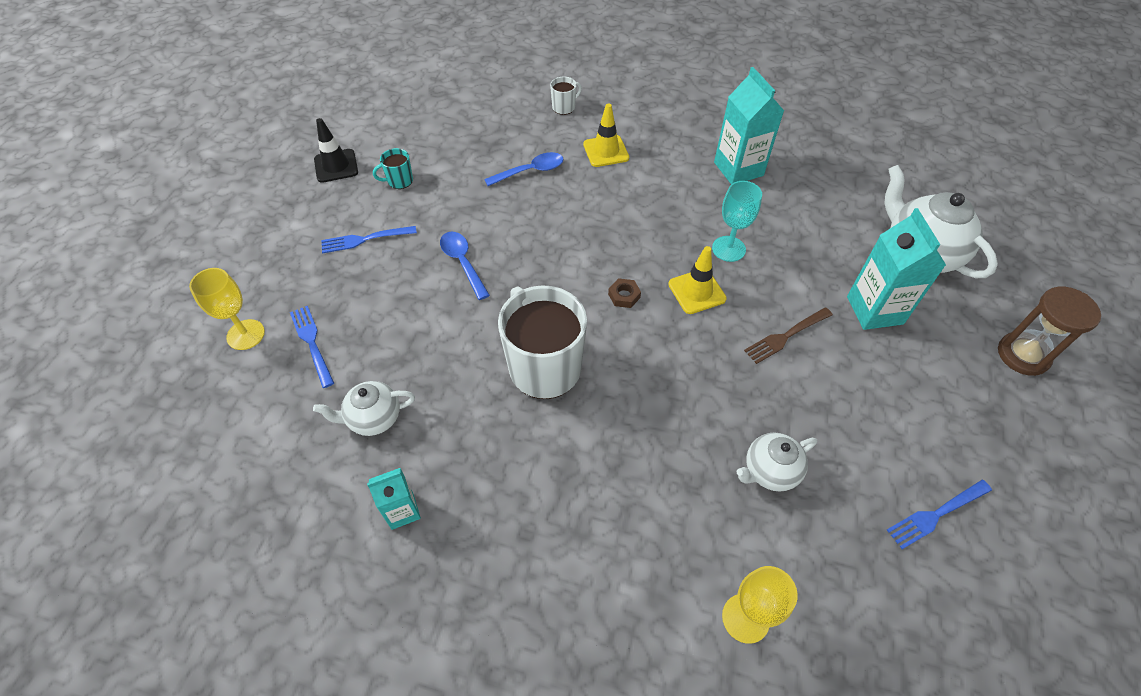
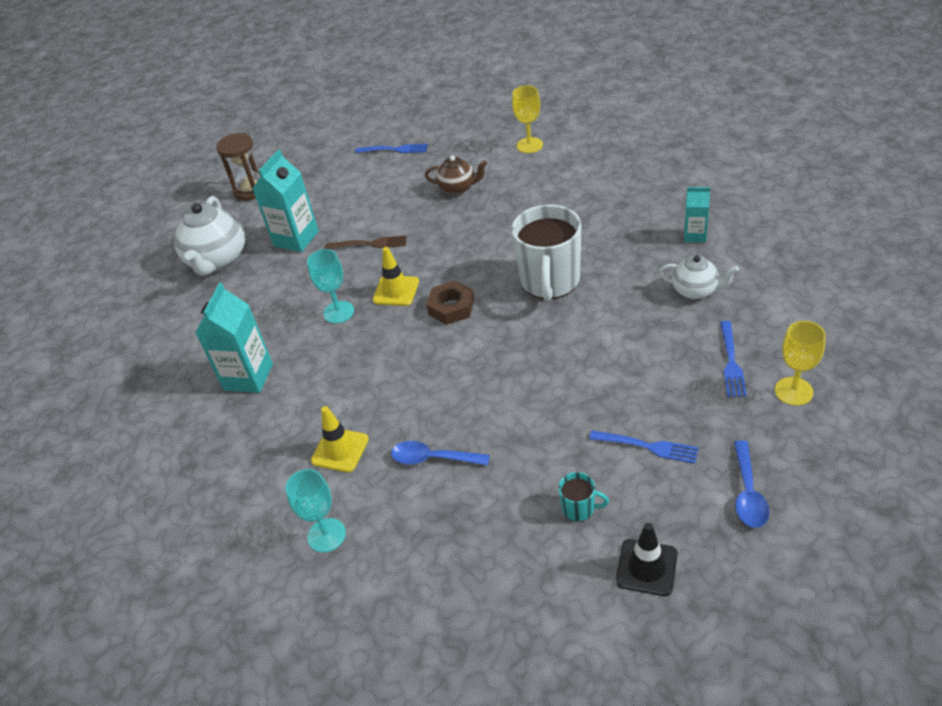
camera: 140 degrees left, 10 degrees down
blue spoon [440,232,490,300] -> blue spoon moved to [734,440,769,528]
white mug [550,77,582,115] -> turquoise goblet [285,469,346,553]
brown nut [608,278,641,308] -> brown nut [426,281,474,325], size x1.68
white teapot [737,433,817,492] -> brown teapot [425,155,487,195]

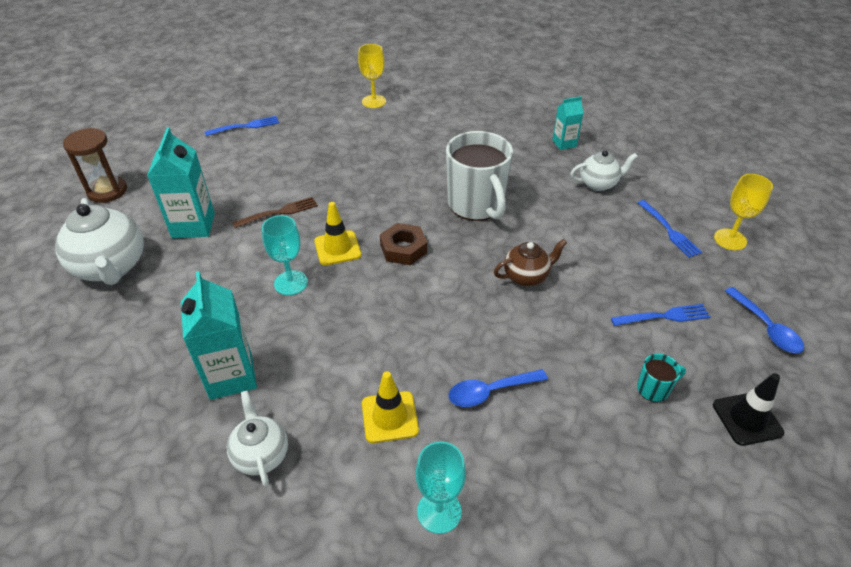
camera: 35 degrees left, 0 degrees up
brown teapot [425,155,487,195] -> brown teapot moved to [494,239,567,286]
none -> white teapot [227,390,288,487]

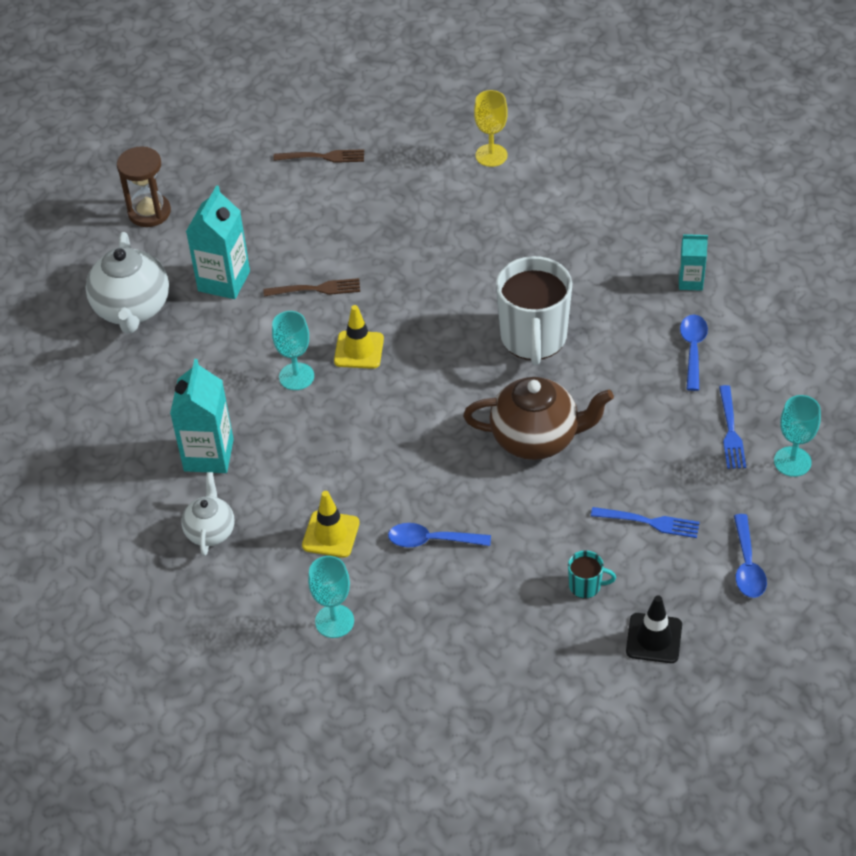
camera: 25 degrees right, 5 degrees up
blue fork [204,116,279,136] -> brown fork [274,149,364,163]
brown nut [380,223,427,265] -> none
brown teapot [494,239,567,286] -> brown teapot [463,377,614,460], size x1.72
white teapot [570,150,638,191] -> blue spoon [680,315,708,391]
yellow goblet [714,174,773,250] -> turquoise goblet [774,395,821,477]

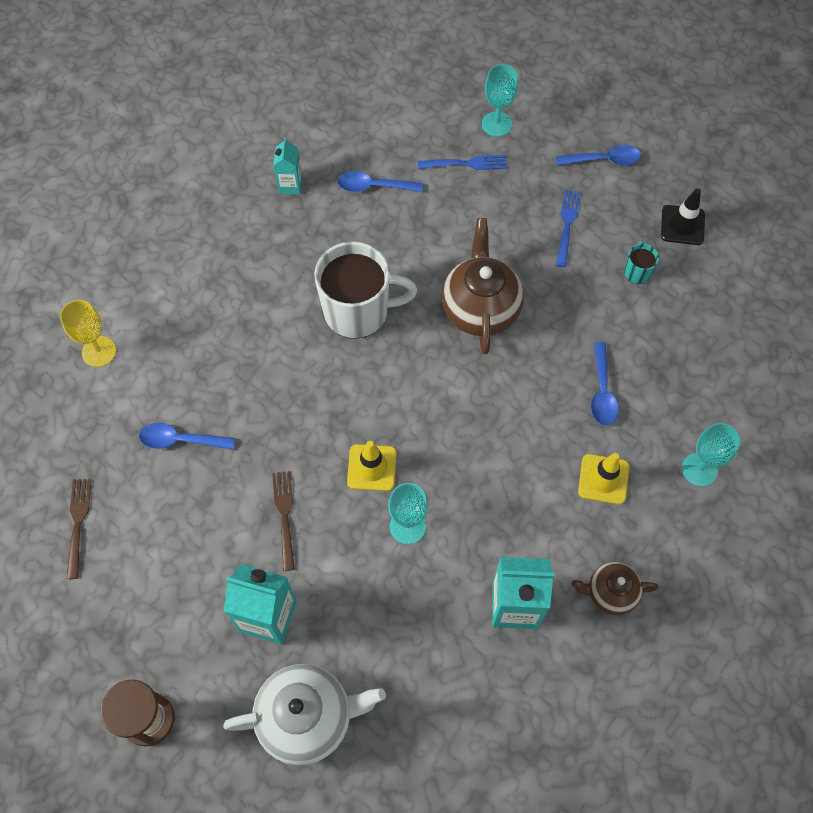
camera: 95 degrees left, 15 degrees up
white teapot [181,472,234,556] -> brown teapot [572,562,659,615]
none -> blue spoon [139,423,235,450]

